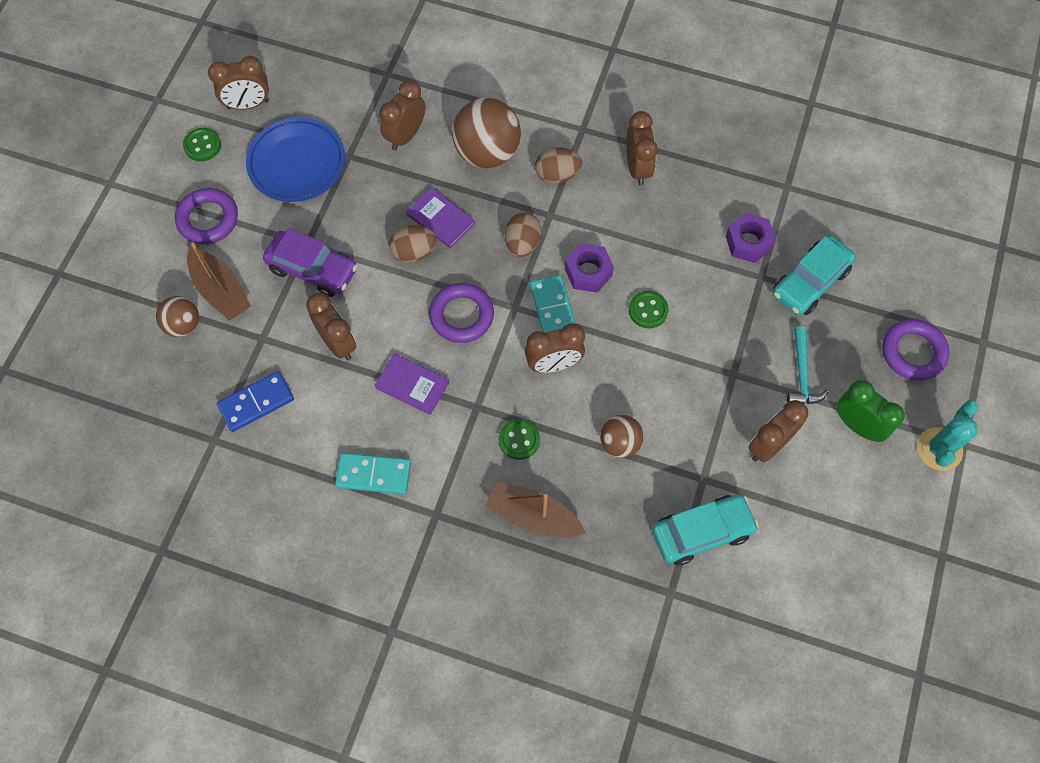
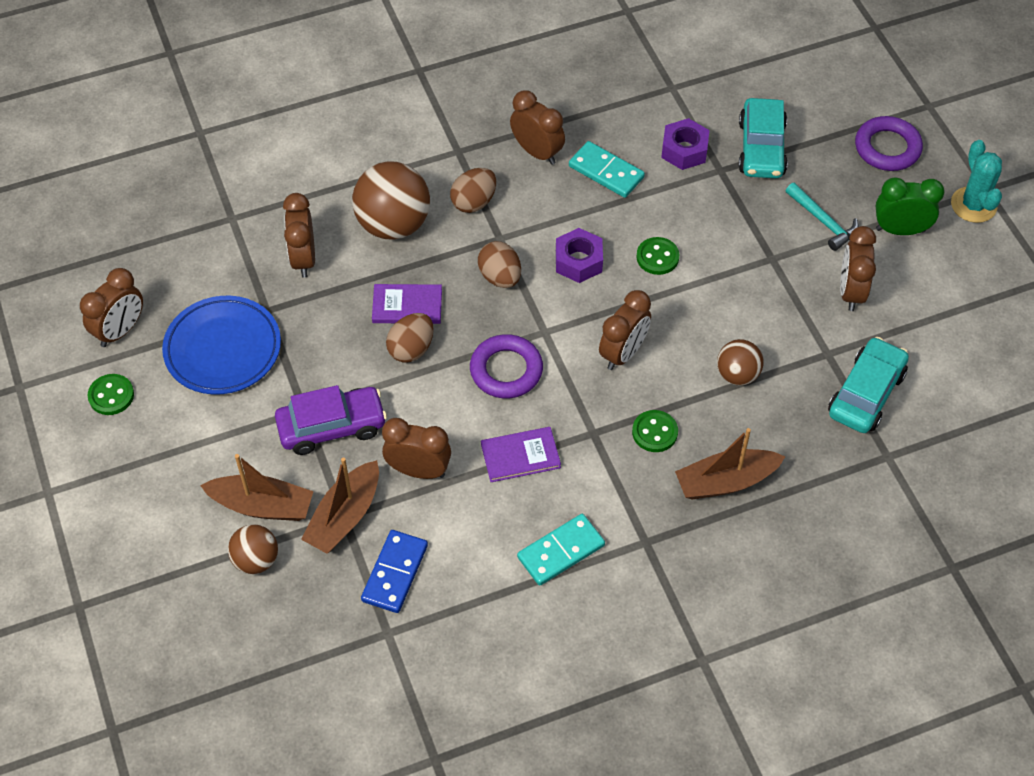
camera: 40 degrees left, 10 degrees down
purple ring [175,188,238,244] -> none
turquoise domino [530,275,576,333] -> turquoise domino moved to [569,141,645,198]
none -> brown boat [301,458,379,554]

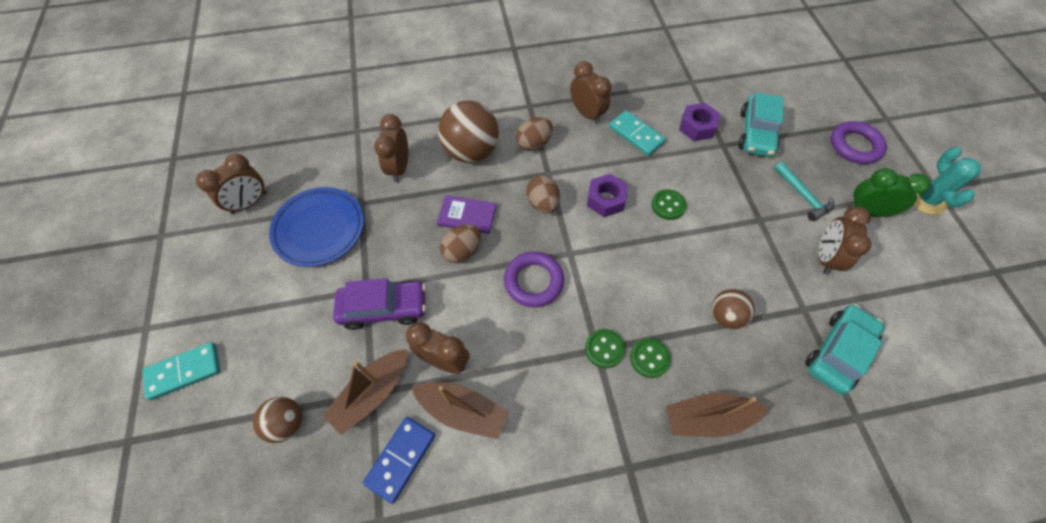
camera: 10 degrees right, 5 degrees up
green button [87,374,134,415] -> green button moved to [585,329,625,368]
brown boat [200,454,314,521] -> brown boat moved to [411,382,509,439]
purple book [481,427,561,482] -> none
turquoise domino [517,514,605,586] -> turquoise domino moved to [142,342,220,400]
brown clock [599,290,651,370] -> none

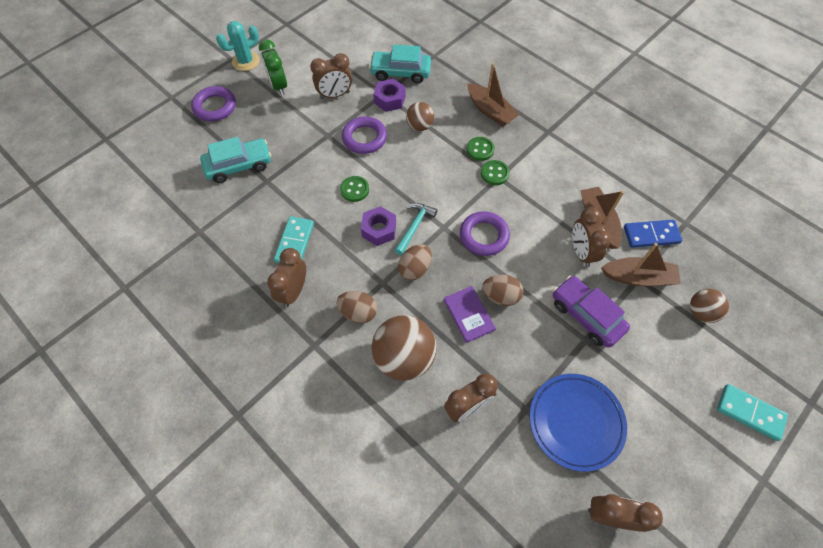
camera: 125 degrees left, 0 degrees up
purple nut [679,103,720,141] -> purple nut moved to [373,79,406,112]
turquoise hammer [774,162,834,221] -> turquoise hammer moved to [395,203,438,255]
none -> purple ring [342,117,387,154]

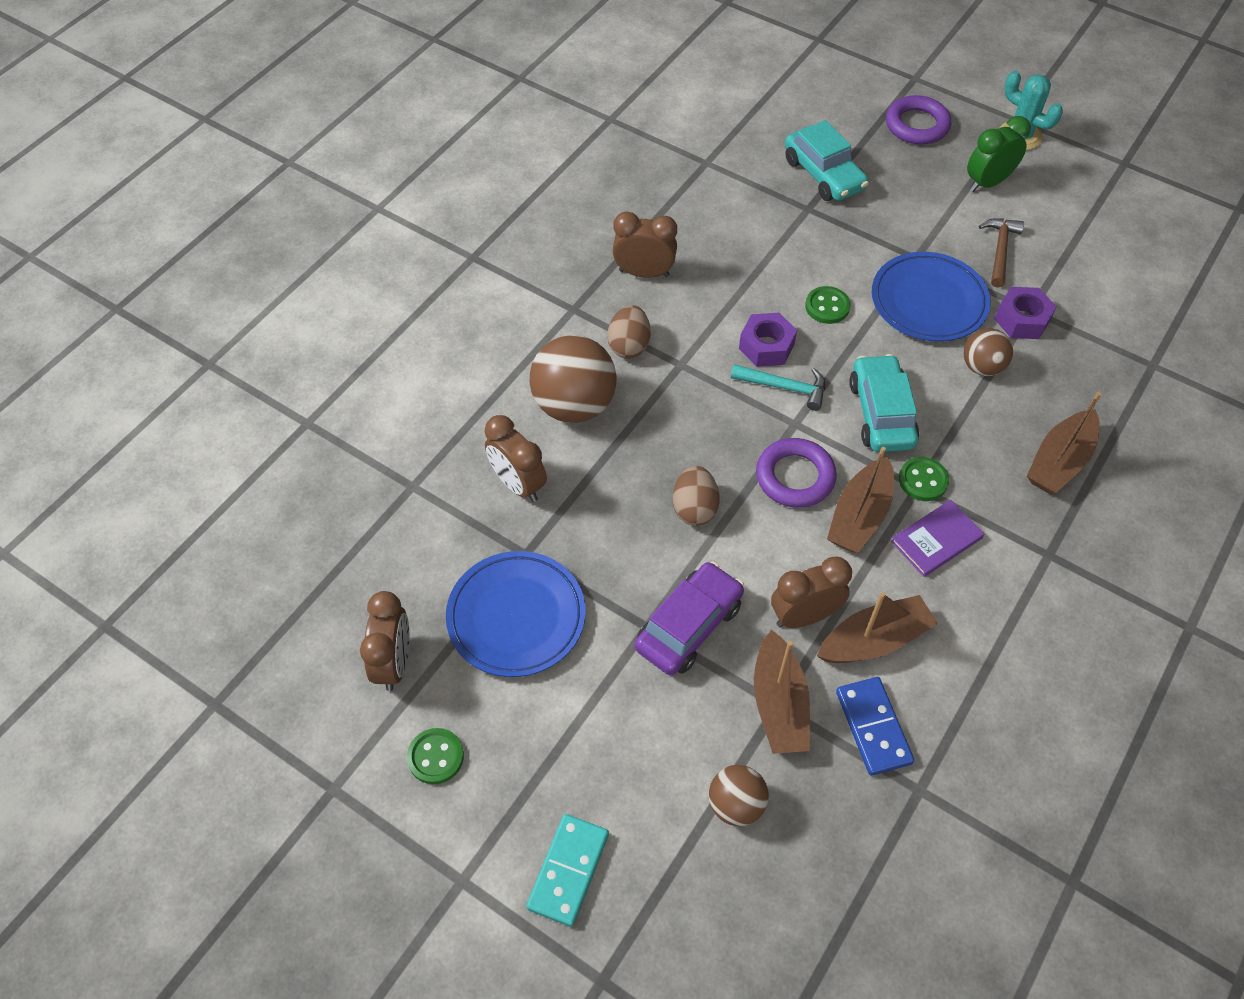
camera: 80 degrees right, 5 degrees down
turquoise domino [274,216,314,263] -> none
brown clock [310,53,352,99] -> brown hammer [979,218,1024,288]
purple ring [342,117,387,154] -> blue plate [872,252,991,342]
turquoise car [369,45,431,83] -> turquoise car moved to [849,354,919,452]
brown egg [398,244,432,280] -> none
purple book [444,286,496,343] -> purple book moved to [891,500,984,577]
green button [467,137,495,161] -> green button moved to [407,728,464,784]
none -> brown boat [827,447,894,553]

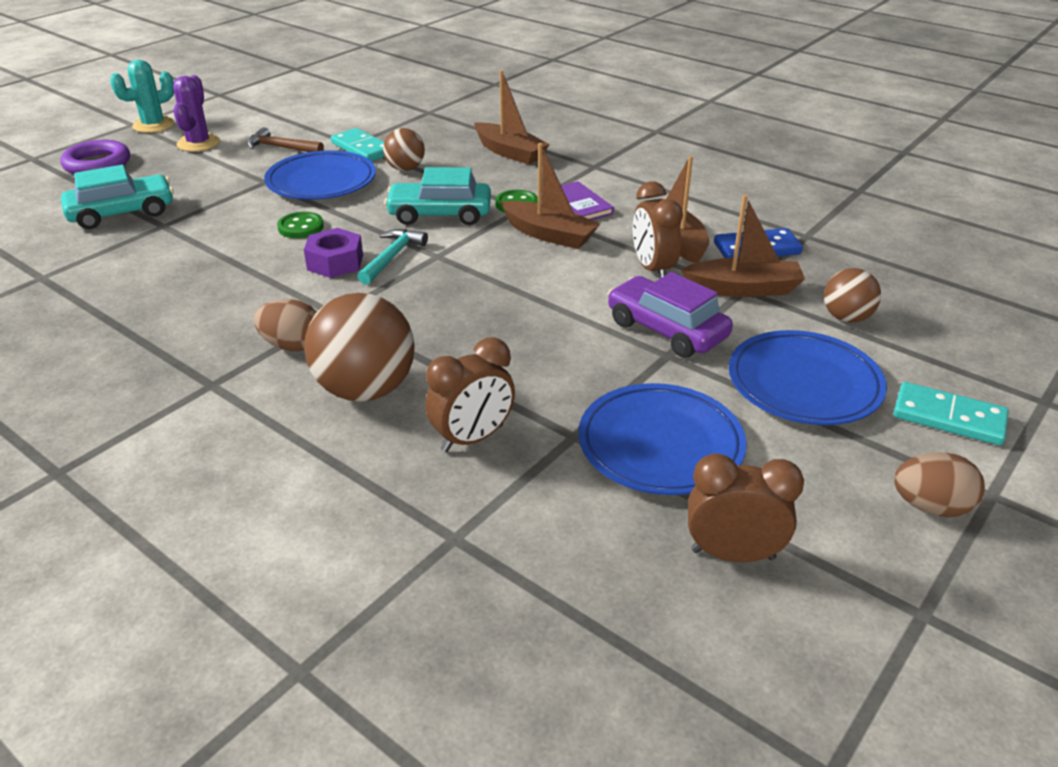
camera: 85 degrees left, 20 degrees down
green button [407,728,464,784] -> none
brown clock [612,211,677,278] -> none
brown egg [673,466,720,526] -> brown egg moved to [894,452,985,517]
purple ring [756,438,837,508] -> none
green clock [967,116,1031,192] -> purple cactus [173,75,220,152]
purple nut [994,287,1056,339] -> turquoise domino [331,128,384,161]
none -> blue plate [729,330,887,425]

